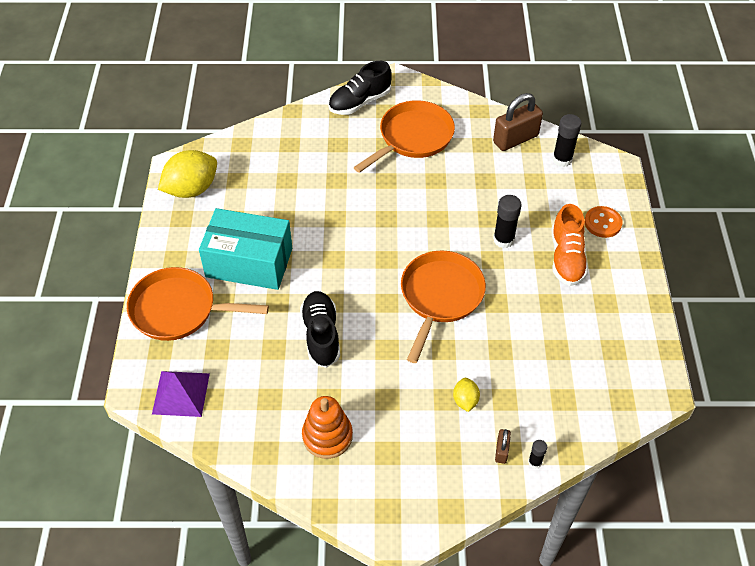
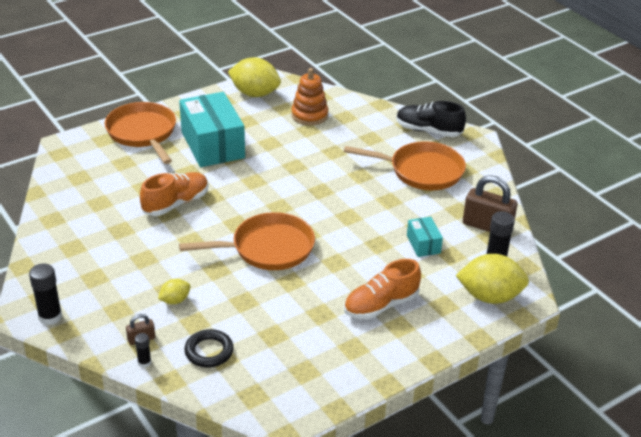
camera: 55 degrees right, 15 degrees down
purple pyramid [152,371,210,417] -> none
black shoe [300,291,340,368] -> orange shoe [140,172,208,216]
orange stacking toy [302,396,353,459] -> orange stacking toy moved to [291,68,328,125]
black glue stick [493,195,522,248] -> black glue stick moved to [29,263,62,325]
orange button [584,206,623,238] -> none
none -> black ring [184,329,234,368]
none -> turquoise box [407,217,443,257]
none -> yellow lemon [456,254,529,304]

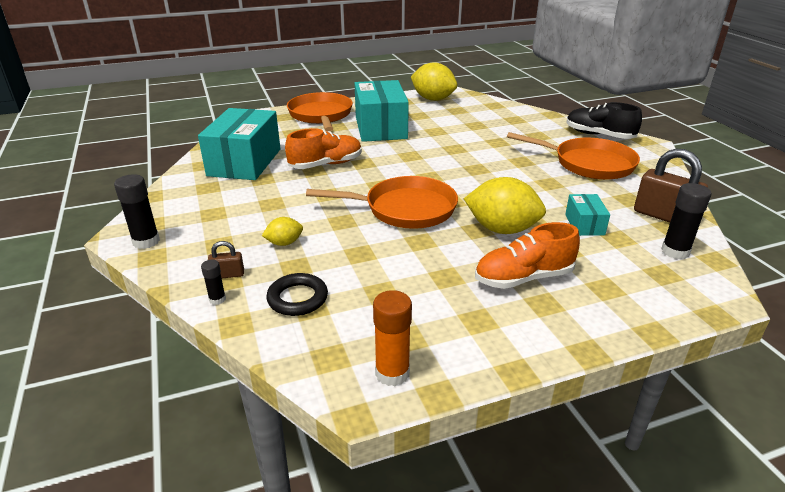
camera: 15 degrees right, 5 degrees down
orange stacking toy [291,68,328,125] -> none
yellow lemon [456,254,529,304] -> yellow lemon moved to [464,177,546,234]
none -> turquoise box [198,108,280,180]
none -> orange glue stick [373,290,412,386]

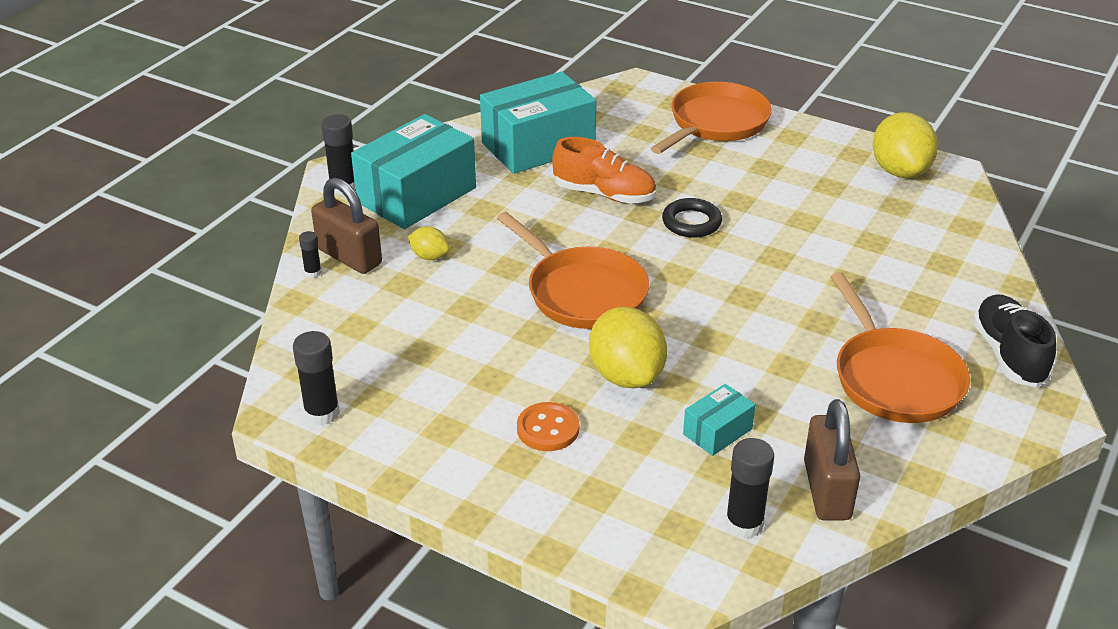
camera: 50 degrees right, 5 degrees up
brown padlock [208,241,244,278] -> brown padlock [311,178,382,274], size x2.09
black ring [266,273,328,316] -> black ring moved to [662,198,722,238]
turquoise box [355,80,409,142] -> turquoise box moved to [351,114,476,229]
orange glue stick [373,290,412,386] -> black glue stick [293,331,340,426]
orange shoe [475,222,580,289] -> orange button [517,402,579,451]

